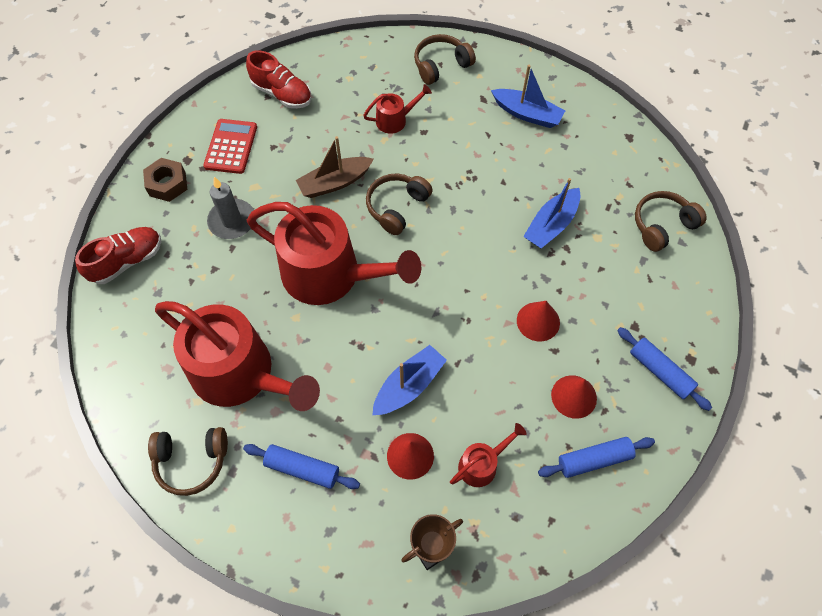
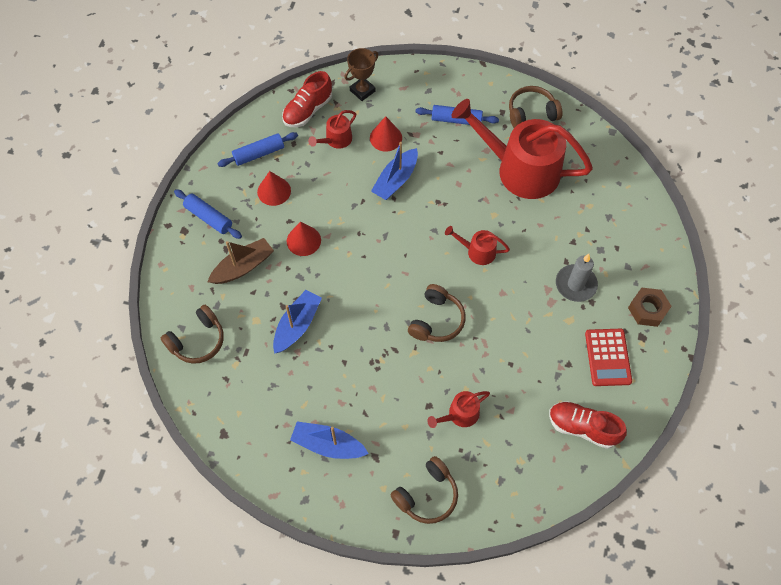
camera: 170 degrees right, 0 degrees up
red shoe [75,227,161,284] -> red shoe moved to [282,71,332,127]
red watering can [247,202,421,305] -> red watering can [445,226,510,265], size x0.44
brown boat [296,136,374,198] -> brown boat moved to [208,238,274,284]

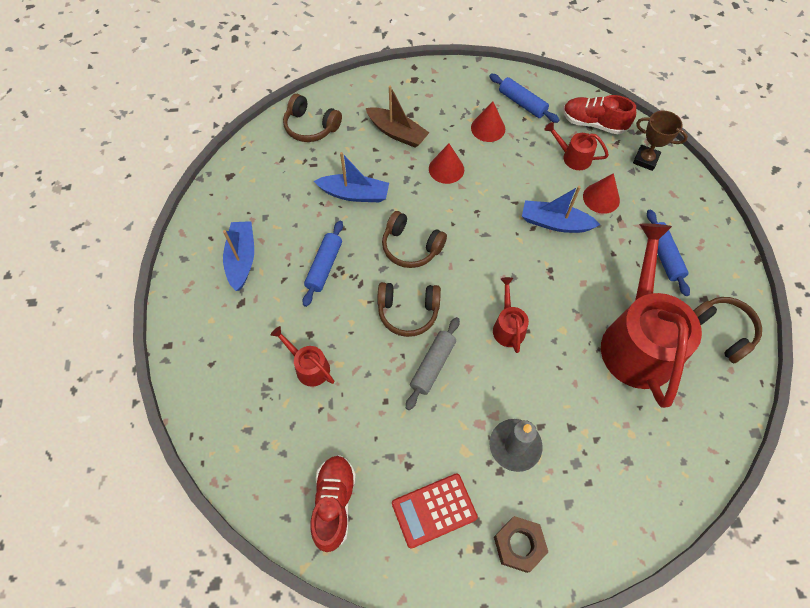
camera: 70 degrees right, 0 degrees up
blue rolling pin [174,189,242,239] -> blue rolling pin moved to [303,221,343,307]
brown headphones [391,456,458,524] -> brown headphones moved to [382,211,447,268]
none -> grey rolling pin [406,317,460,410]

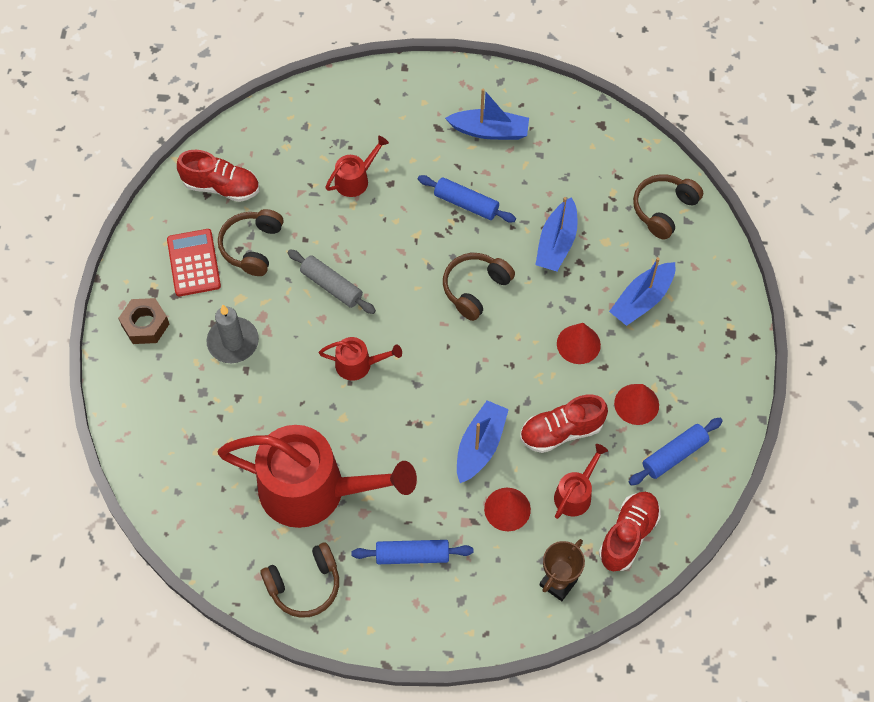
camera: 100 degrees right, 0 degrees up
brown boat [366,86,429,148] -> blue boat [609,257,676,326]
brown headphones [377,282,441,337] -> brown headphones moved to [218,209,283,276]
none -> red shoe [520,395,608,453]

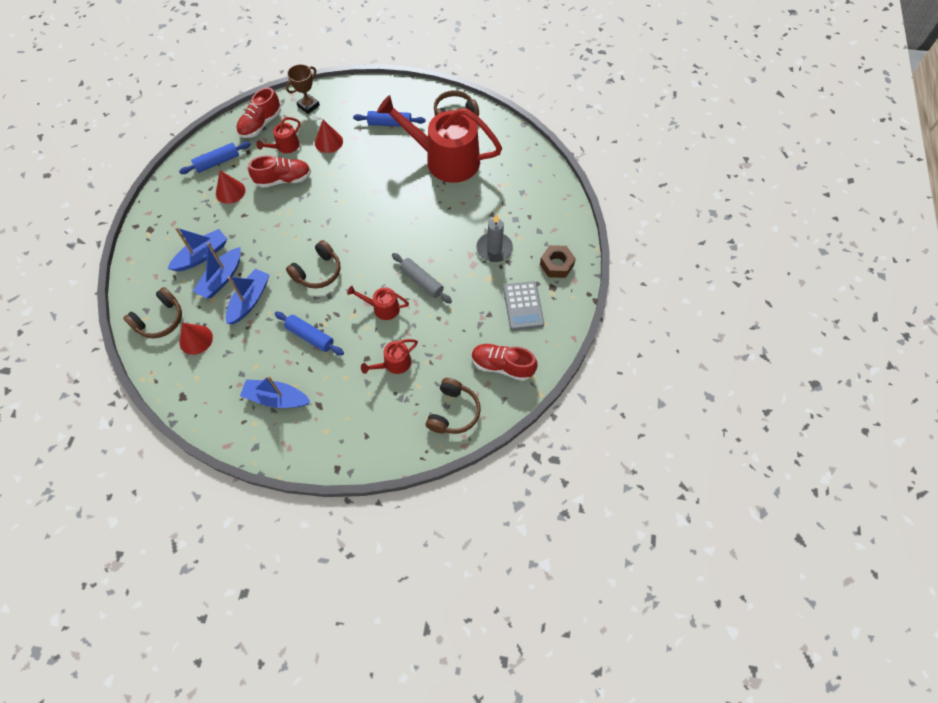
camera: 175 degrees left, 0 degrees up
red calculator [167,229,221,296] -> grey calculator [503,281,544,331]
brown headphones [218,209,283,276] -> brown headphones moved to [426,378,481,434]
red watering can [319,337,402,381] -> red watering can moved to [347,286,409,320]
blue boat [457,401,509,483] -> blue boat moved to [193,242,241,298]
red cone [557,323,601,364] -> red cone moved to [179,323,213,355]

